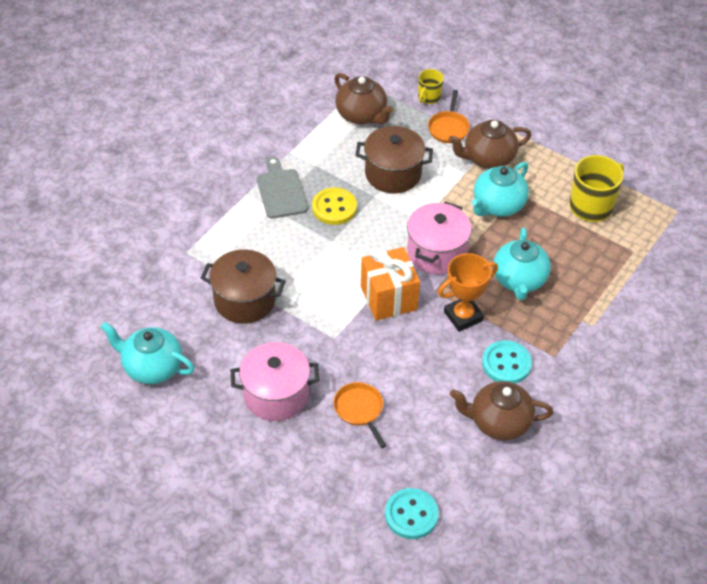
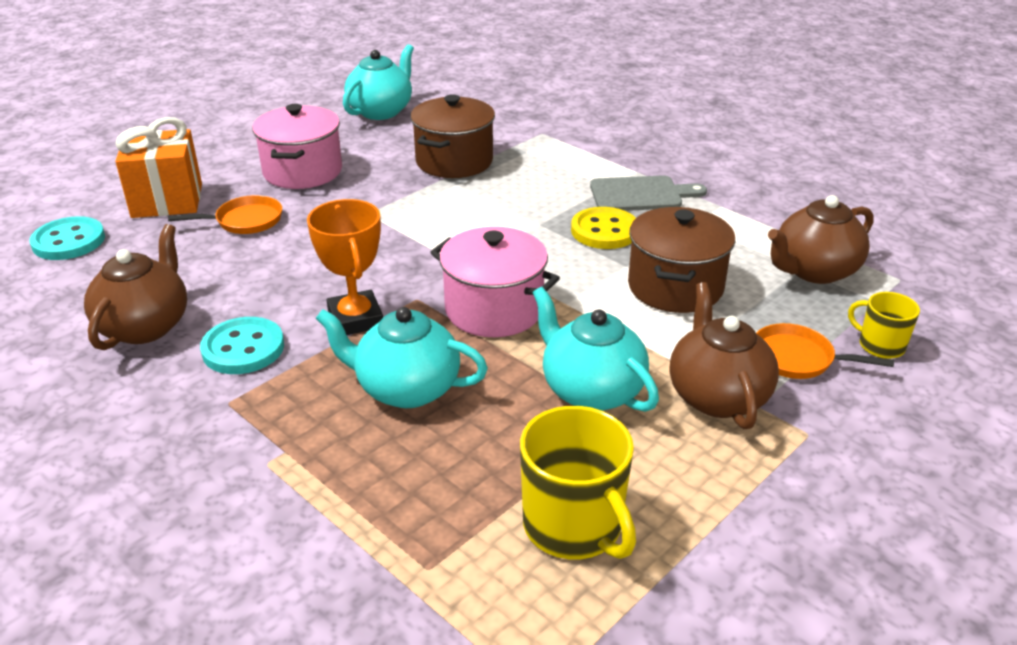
camera: 100 degrees right, 15 degrees down
orange gift [361,247,420,321] -> orange gift moved to [115,117,202,218]

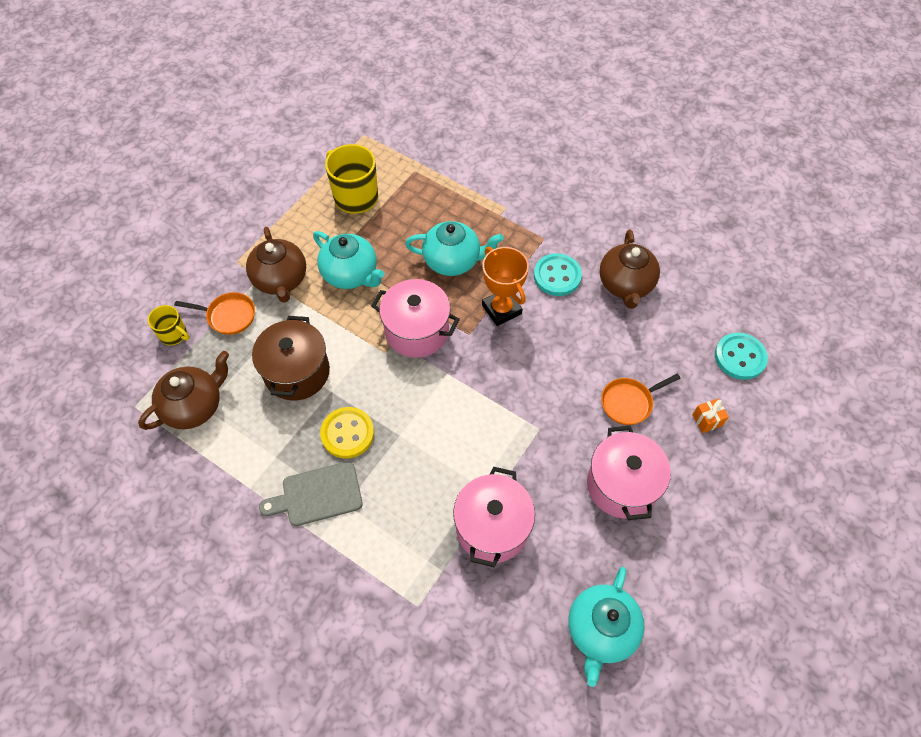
camera: 170 degrees right, 25 degrees up
orange gift [115,117,202,218] -> orange gift [692,399,729,433], size x0.44
brown pot [410,94,495,178] -> pink pot [453,467,535,567]

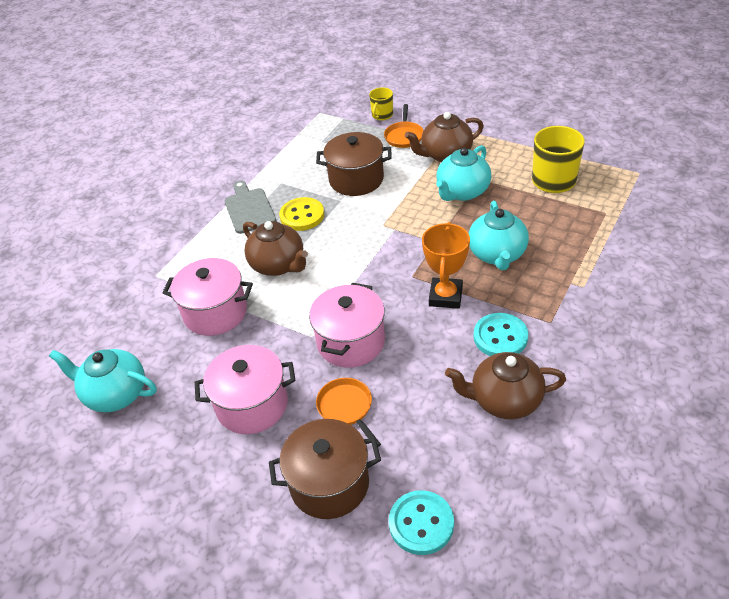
camera: 90 degrees right, 15 degrees down
brown teapot [138,351,229,430] -> brown teapot moved to [243,221,308,276]
pink pot [371,279,460,358] -> pink pot moved to [309,283,385,368]
orange trophy [482,247,529,326] -> orange trophy turned 45 degrees counterclockwise [422,222,470,309]
orange gift [692,399,729,433] -> brown pot [269,419,381,519]

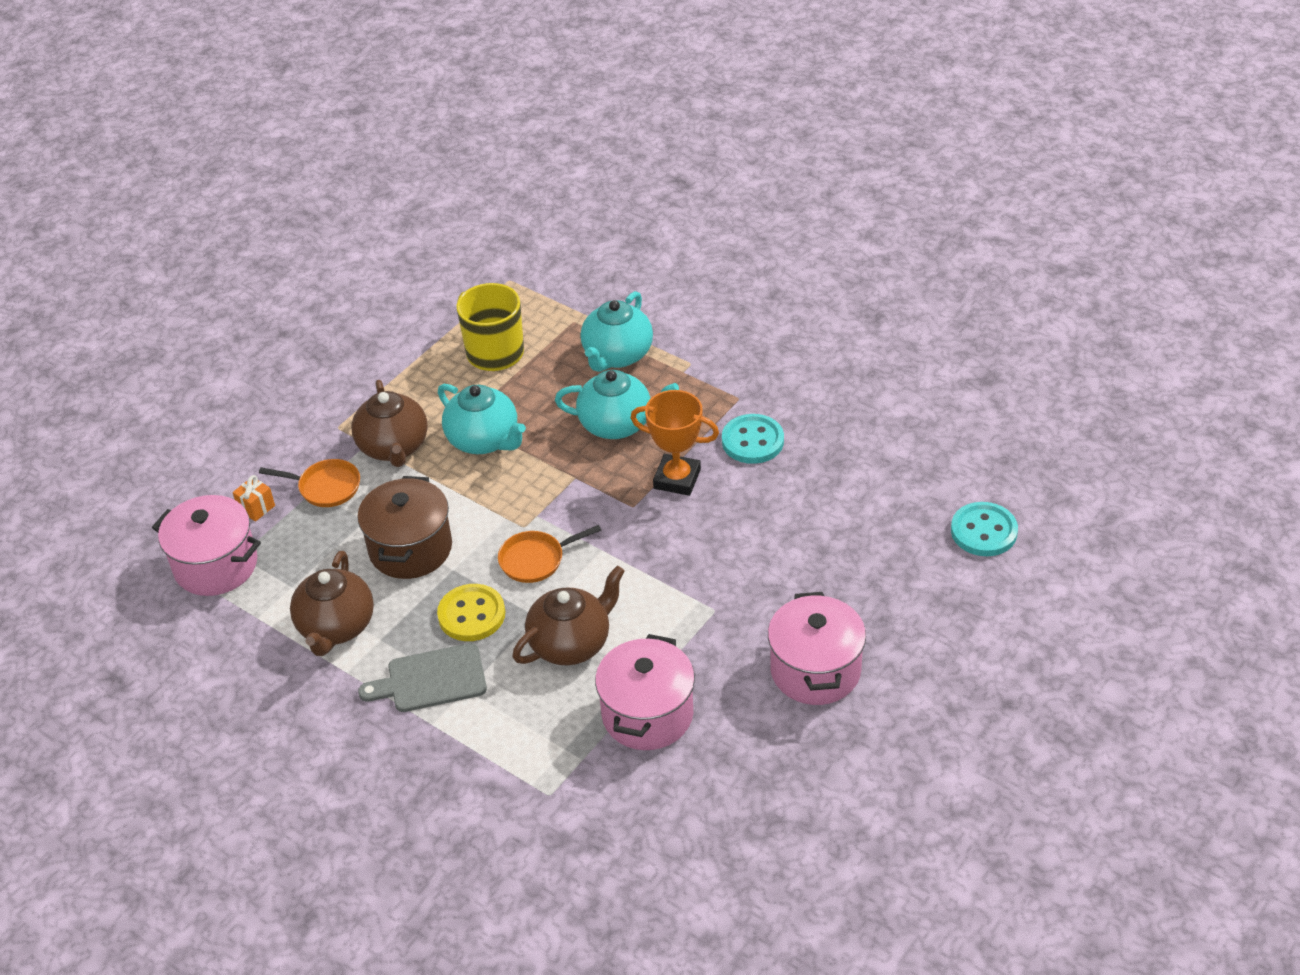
camera: 85 degrees left, 0 degrees up
turquoise teapot [49,349,157,412] -> turquoise teapot moved to [581,291,653,372]
brown pot [269,419,381,519] -> none
pink pot [309,283,385,368] -> pink pot moved to [152,495,261,596]
orange pan [316,378,381,447] -> orange pan moved to [498,525,601,583]
yellow mug [369,87,393,120] -> orange gift [233,475,275,522]
brown teapot [445,352,566,419] -> brown teapot moved to [290,551,374,656]

